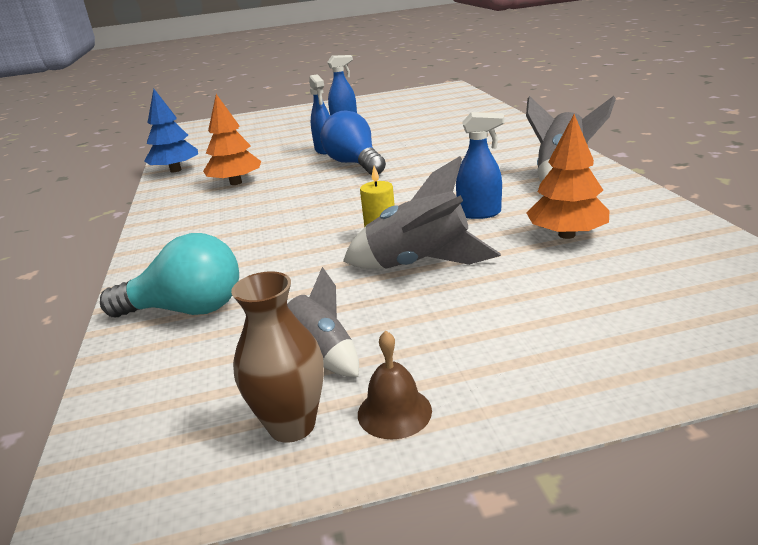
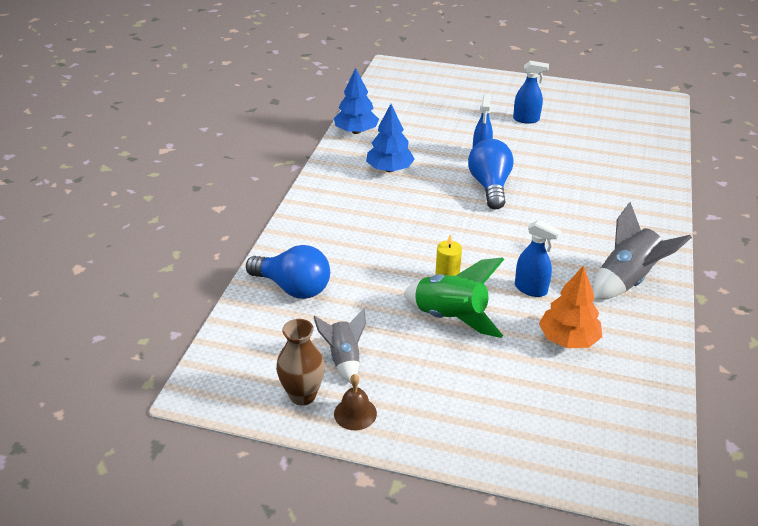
camera: 25 degrees right, 10 degrees up
turquoise light bulb [100,233,239,317] -> blue light bulb [246,245,330,299]
orange tree [203,94,261,185] -> blue tree [366,104,415,172]
grey rocket [343,156,501,269] -> green rocket [404,257,504,338]

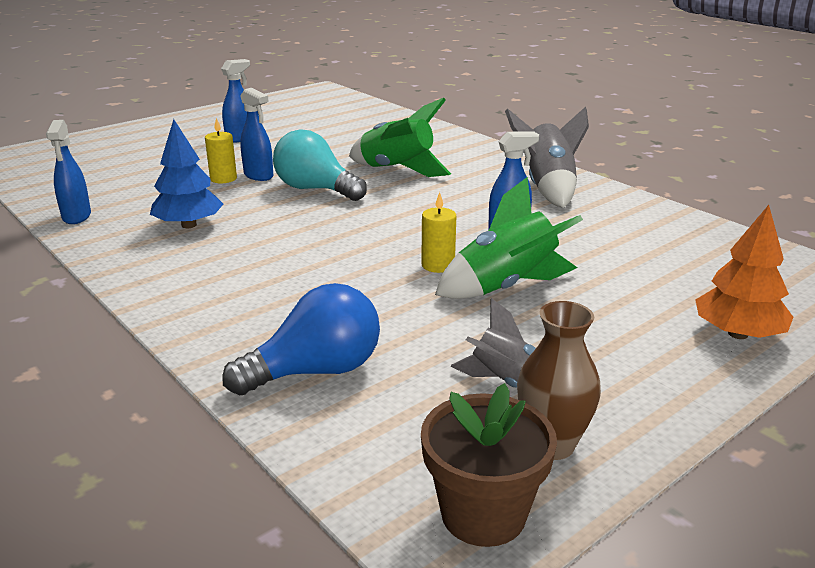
camera: 55 degrees left, 10 degrees down
blue tree [334,68,379,134] -> blue spray bottle [46,120,91,224]
brown bell [334,374,377,430] -> none
blue light bulb [468,139,514,209] -> turquoise light bulb [273,129,367,201]
orange tree [539,266,602,348] -> orange tree moved to [695,205,794,339]
none -> yellow candle [205,118,237,183]
none -> green rocket [349,98,451,177]
none -> brown flower pot [421,383,557,547]

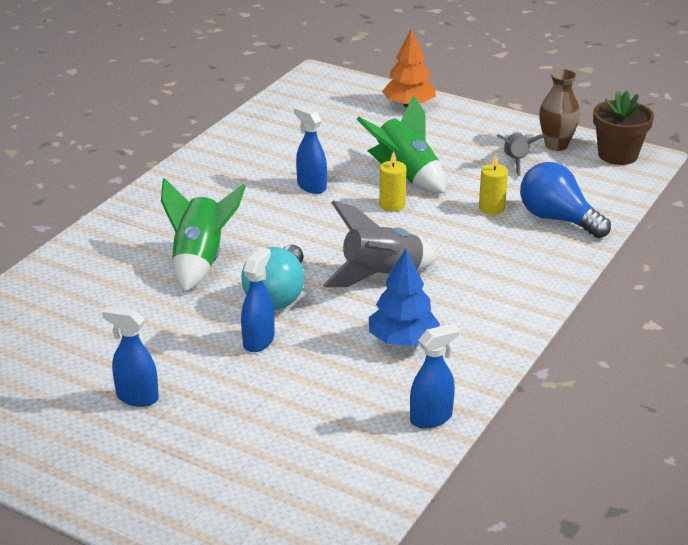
camera: 110 degrees left, 5 degrees up
yellow candle [205,118,237,183] -> yellow candle moved to [479,154,508,215]
grey rocket [505,107,589,208] -> grey rocket moved to [323,200,437,287]

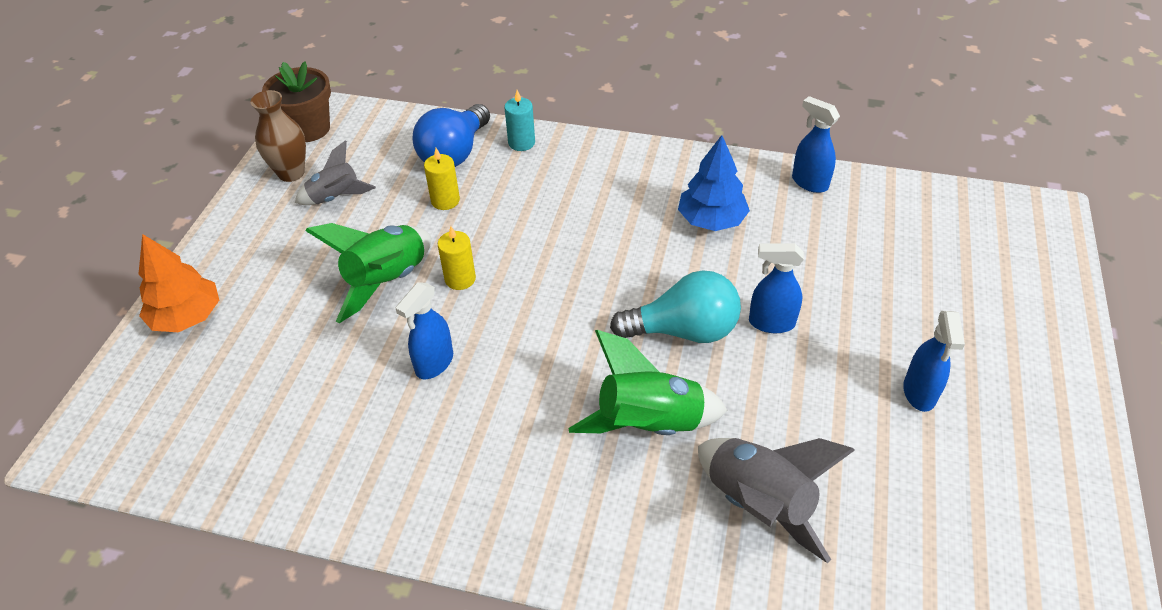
camera: 105 degrees left, 15 degrees up
grey rocket [323,200,437,287] -> grey rocket moved to [698,438,855,563]
none -> turquoise candle [504,90,535,151]

